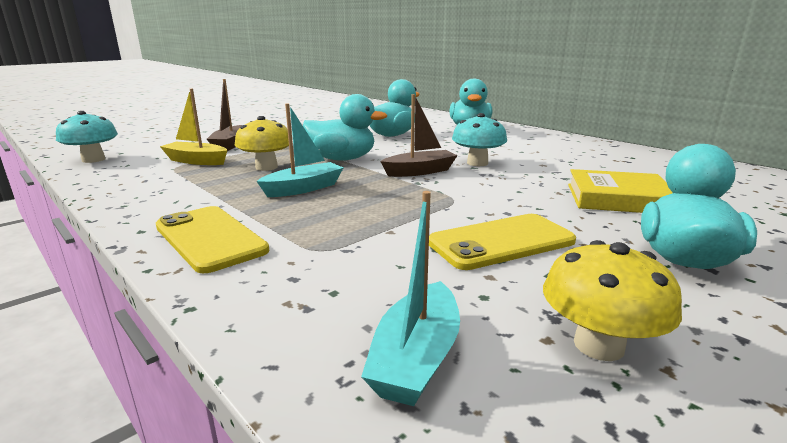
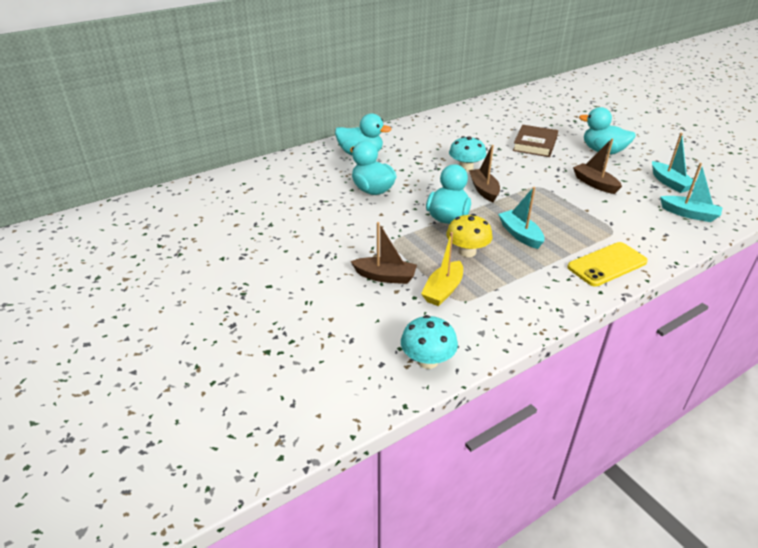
camera: 80 degrees left, 15 degrees up
yellow phone [429,214,576,270] -> brown boat [573,138,622,194]
yellow mushroom [543,240,682,361] -> turquoise boat [652,133,696,193]
yellow book [568,169,673,213] -> brown book [513,125,558,157]

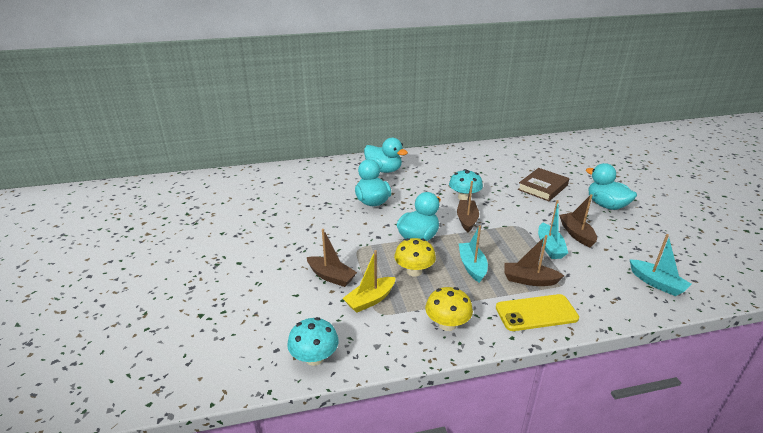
camera: 20 degrees right, 5 degrees down
turquoise boat [652,133,696,193] -> turquoise boat moved to [538,200,568,259]
none -> yellow mushroom [425,287,473,331]
none -> brown boat [504,235,564,286]

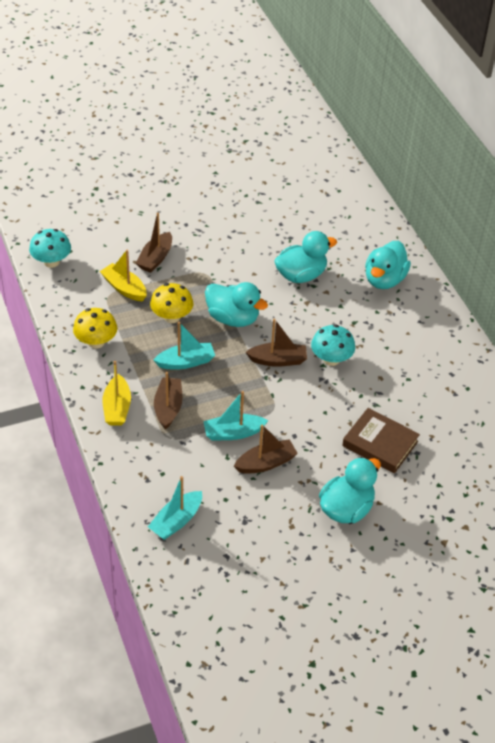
camera: 80 degrees right, 15 degrees up
yellow phone [496,294,579,331] -> yellow boat [103,361,131,426]

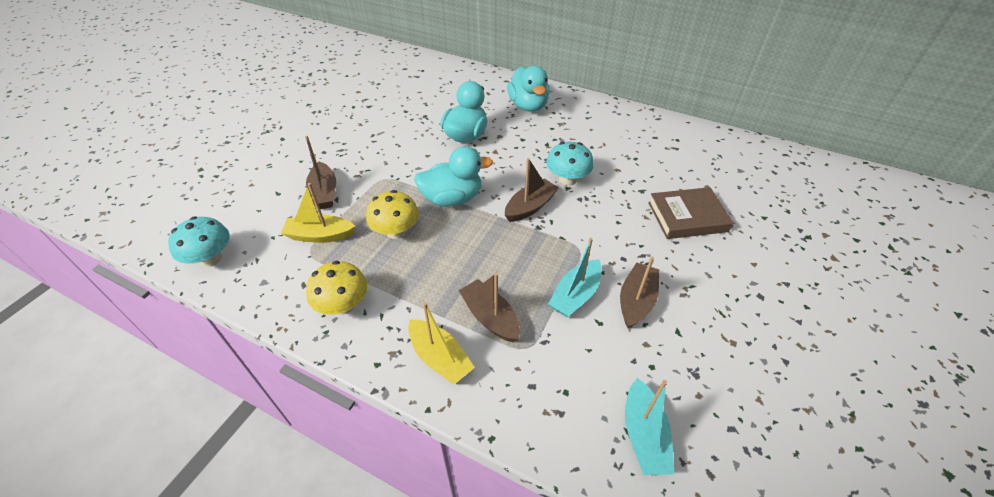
camera: 40 degrees left, 0 degrees up
turquoise boat [154,322,215,370] -> none
turquoise duck [319,457,381,523] -> none

